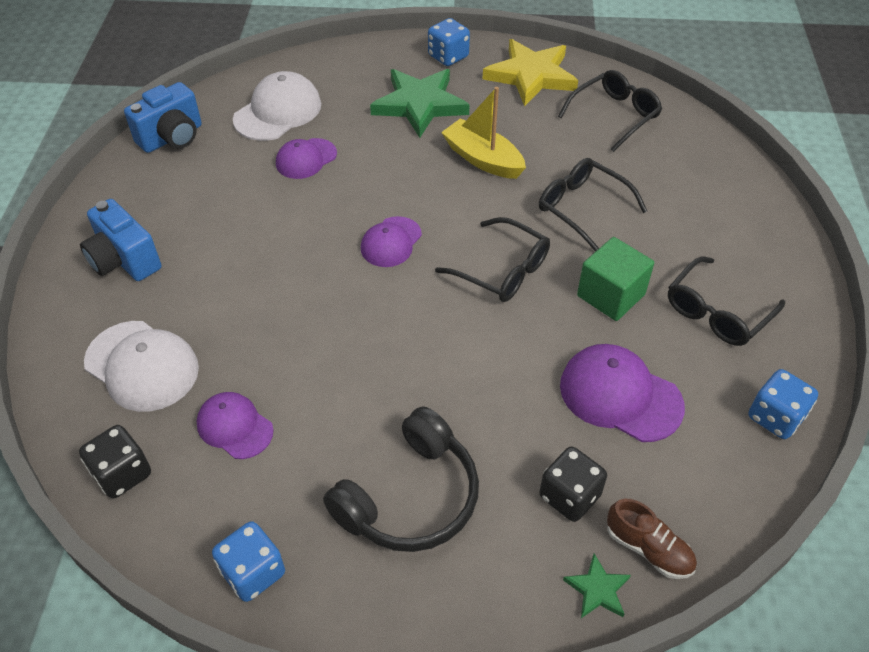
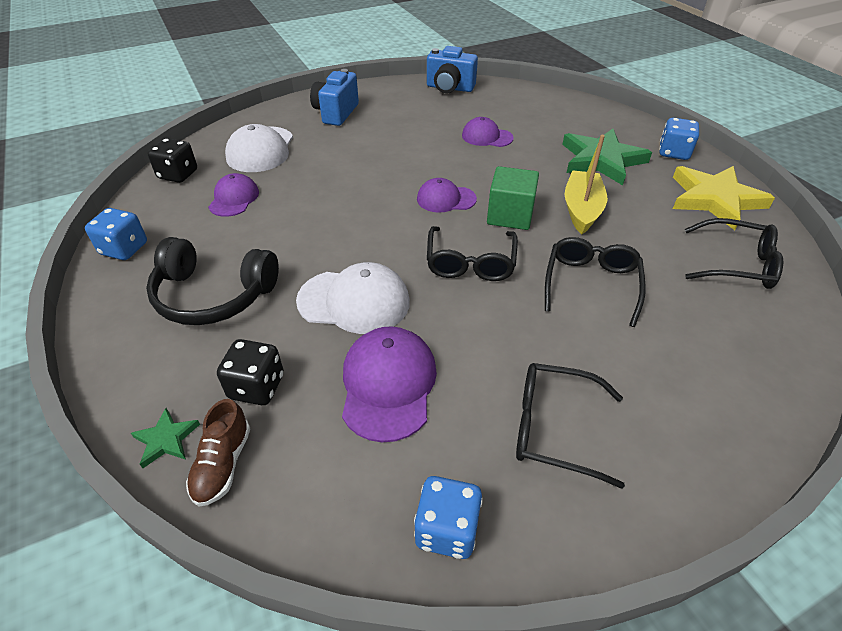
camera: 60 degrees right, 5 degrees down
white cap [233,71,321,141] -> white cap moved to [296,262,410,334]
green cube [577,237,654,321] -> green cube moved to [487,166,539,230]

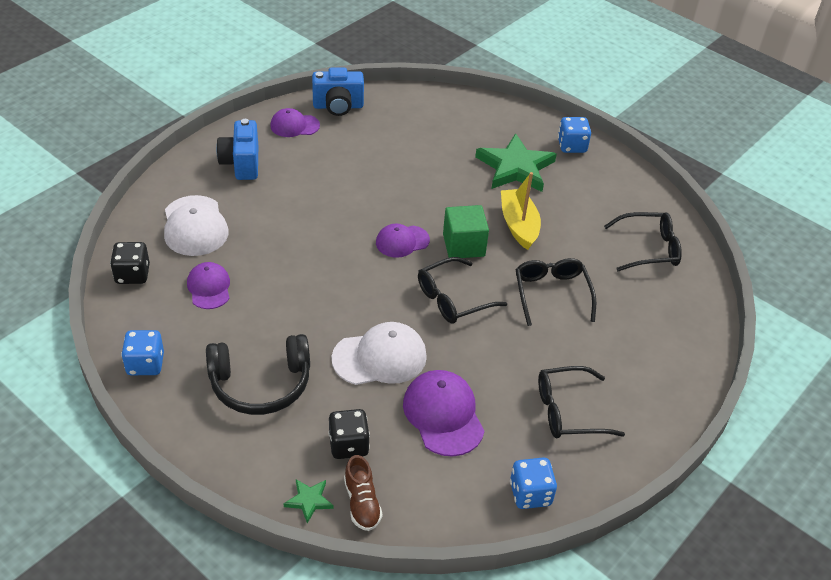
camera: 25 degrees left, 0 degrees up
black glasses [427,226,518,281] -> black glasses turned 75 degrees clockwise [418,257,507,324]
purple cap [462,117,514,147] -> purple cap moved to [270,108,320,137]
yellow star [673,166,775,230] -> none

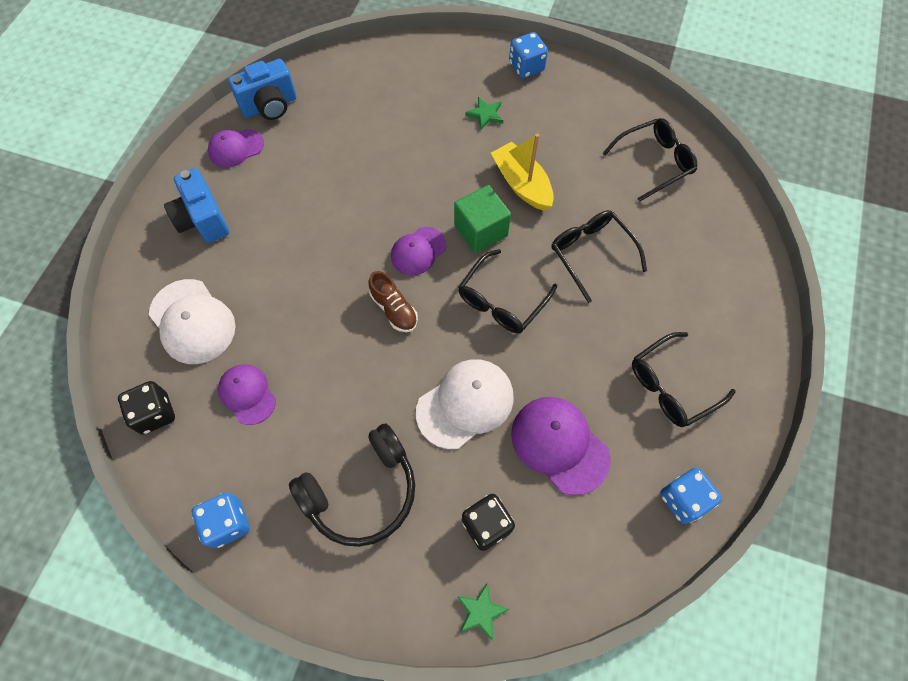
camera: 20 degrees left, 20 degrees up
brown shoe [344,455,382,531] -> brown shoe moved to [369,271,418,332]
green star [475,133,557,192] -> green star [465,97,503,130], size x0.45

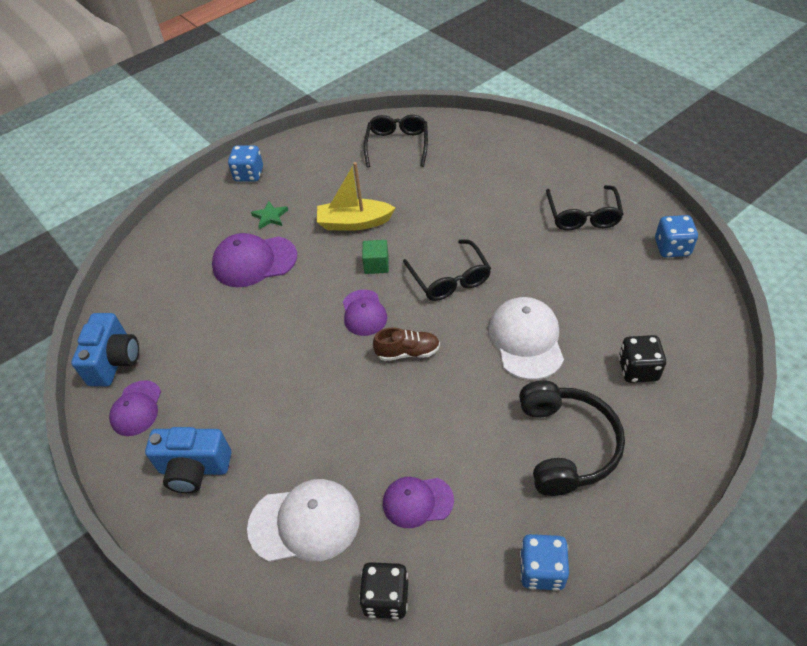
camera: 55 degrees left, 15 degrees down
green cube [454,185,511,253] -> green cube [362,240,389,274], size x0.64
green star [457,583,509,641] -> none
purple cap [511,397,611,495] -> purple cap moved to [212,233,297,287]
black glasses [551,210,647,303] -> none

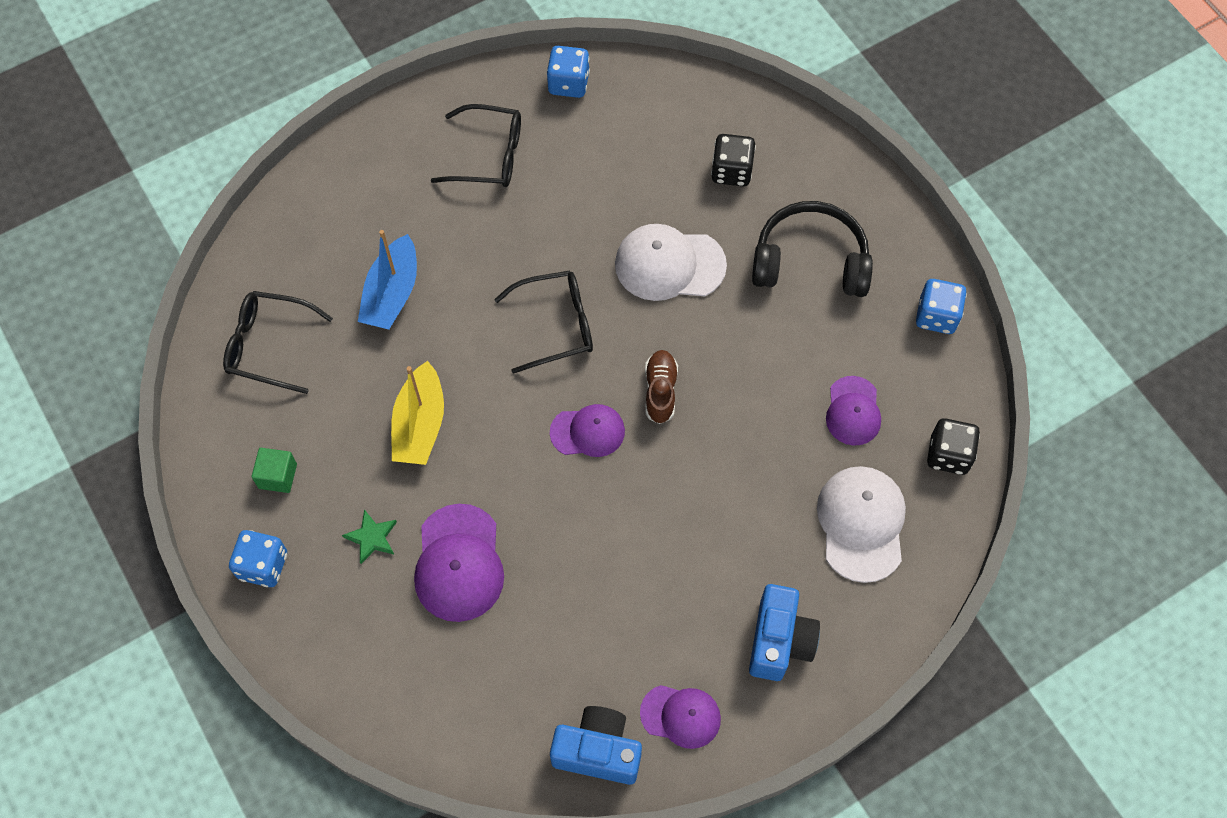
camera: 85 degrees left, 15 degrees up
green cube [362,240,389,274] -> green cube moved to [251,448,297,493]
none -> blue boat [358,230,417,329]

